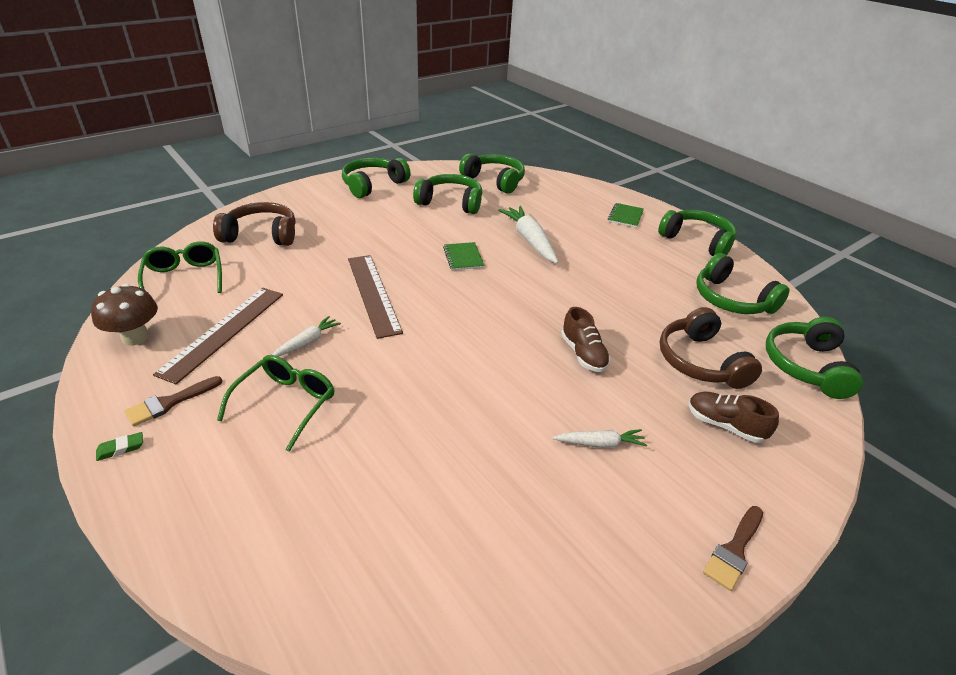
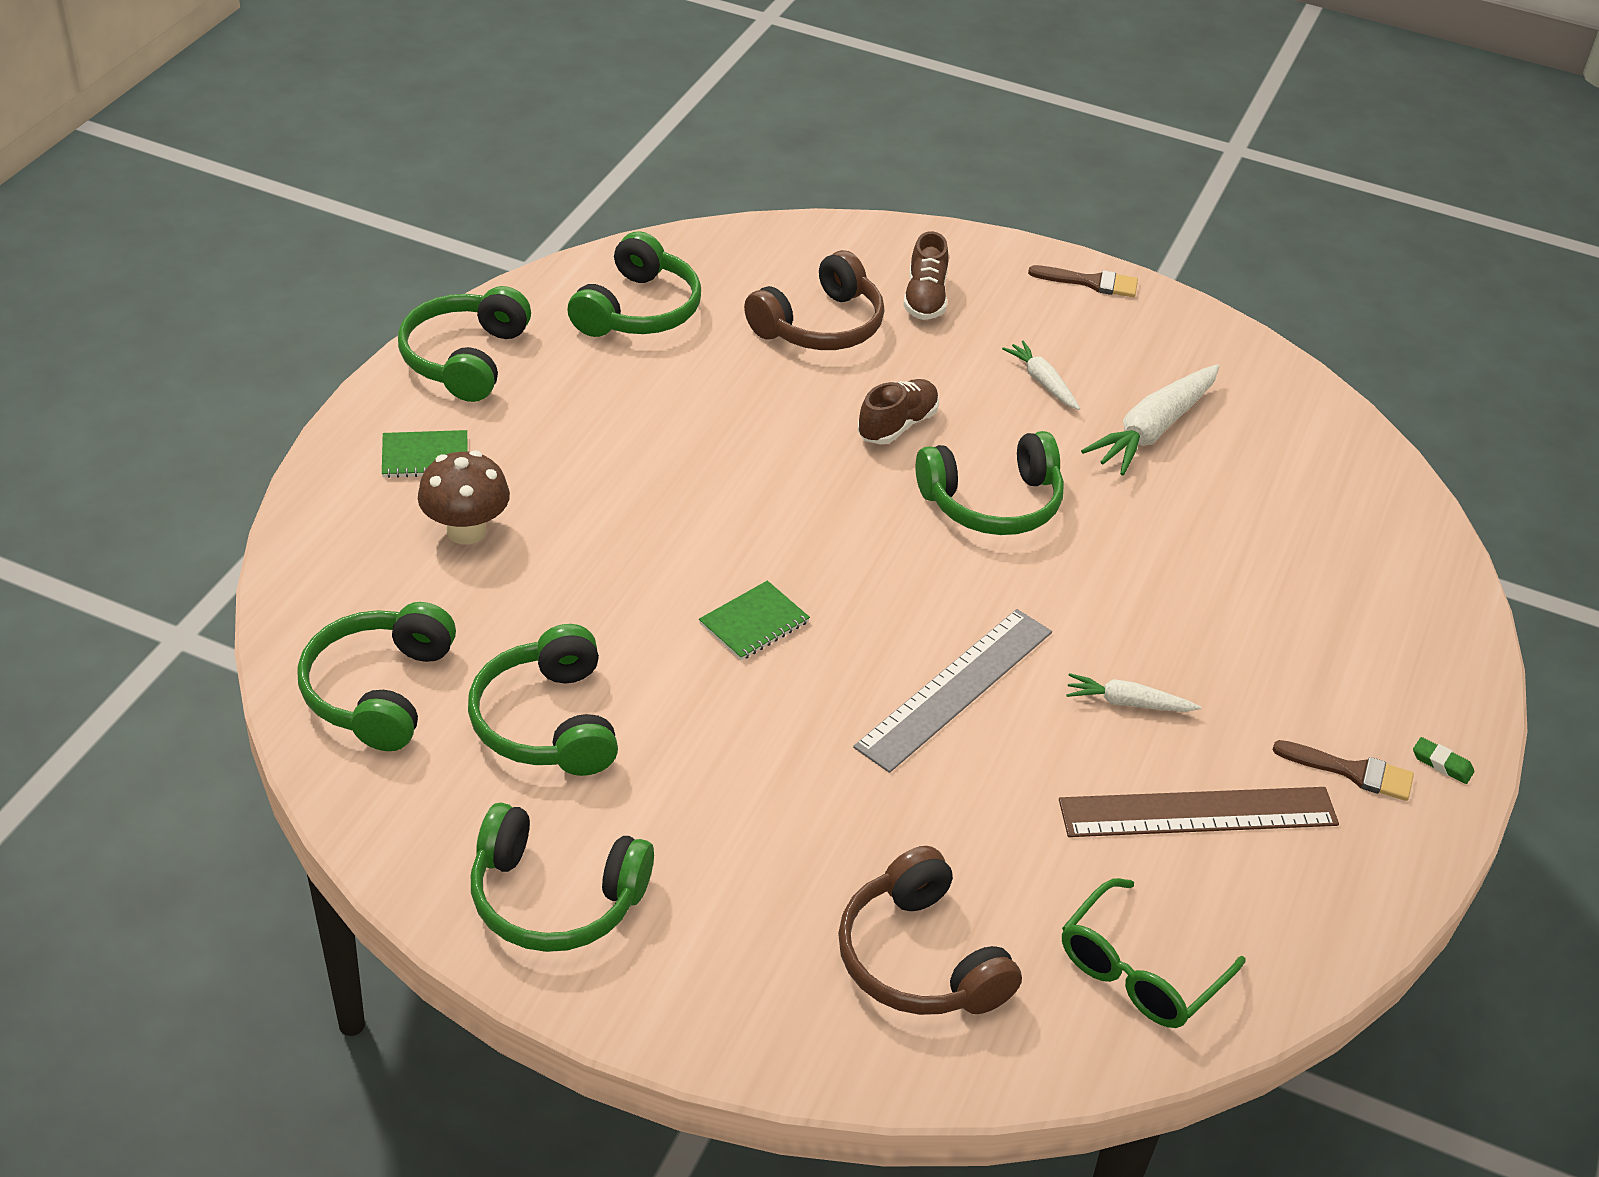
camera: 120 degrees left, 5 degrees up
brown mushroom [91,284,158,346] -> brown mushroom moved to [418,450,510,545]
green glasses [217,355,334,452] -> none
brown ruler [348,255,403,339] -> grey ruler [853,609,1052,773]
white carrot [498,206,558,264] -> white carrot moved to [1081,364,1219,475]
green headphones [766,317,863,399] -> green headphones moved to [916,431,1064,535]

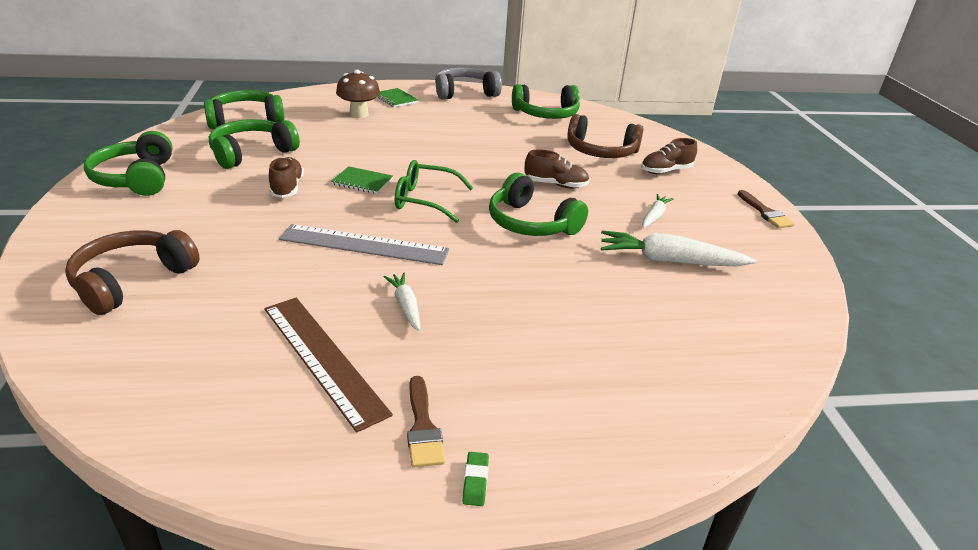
camera: 60 degrees right, 10 degrees down
green headphones [398,286,531,402] -> grey headphones [435,67,502,100]
green glasses [1062,878,1245,1028] -> green glasses moved to [395,160,473,223]
none -> brown shoe [269,157,304,198]

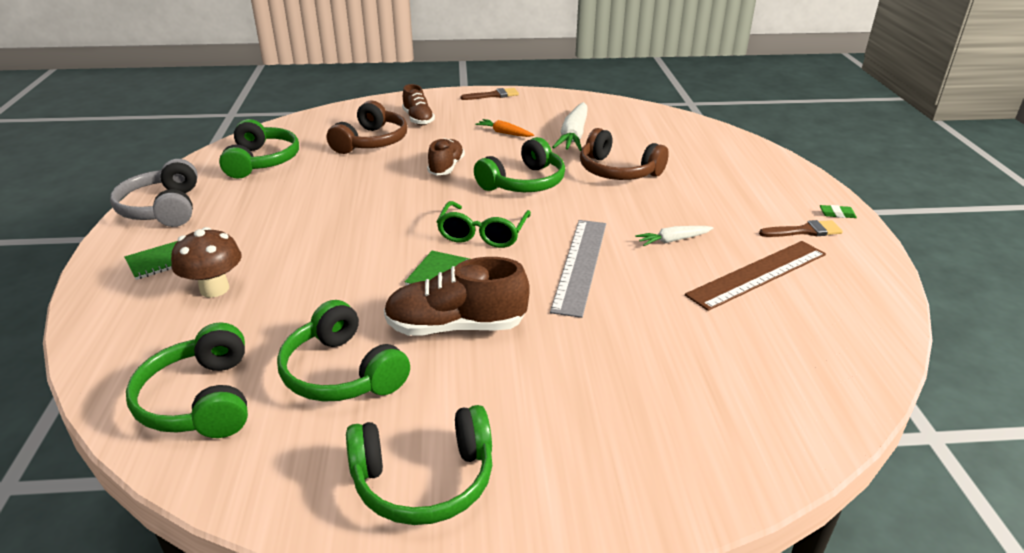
camera: 85 degrees left, 0 degrees up
brown headphones [65,230,199,315] -> brown headphones moved to [580,128,669,180]
brown shoe [269,157,304,198] -> brown shoe [384,257,530,336], size x1.58
white carrot [642,194,673,228] -> orange carrot [475,119,534,137]

